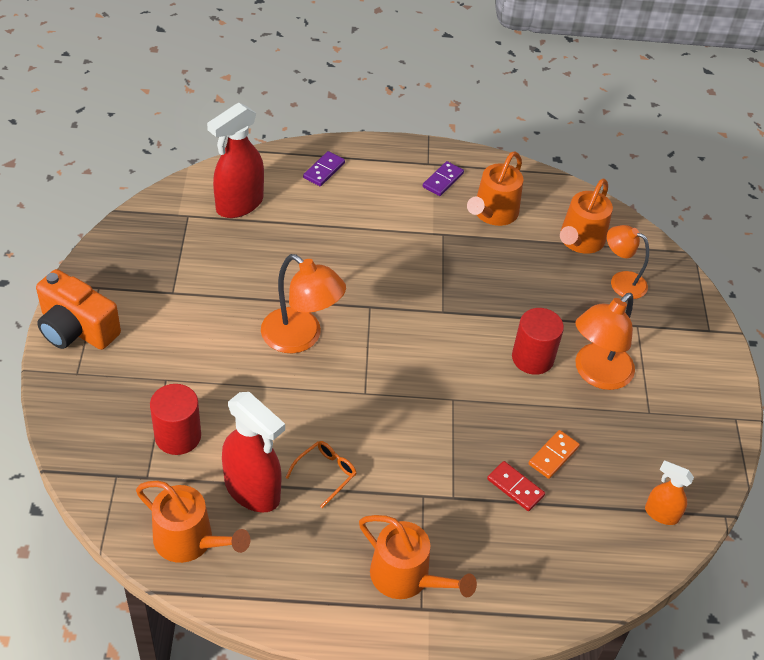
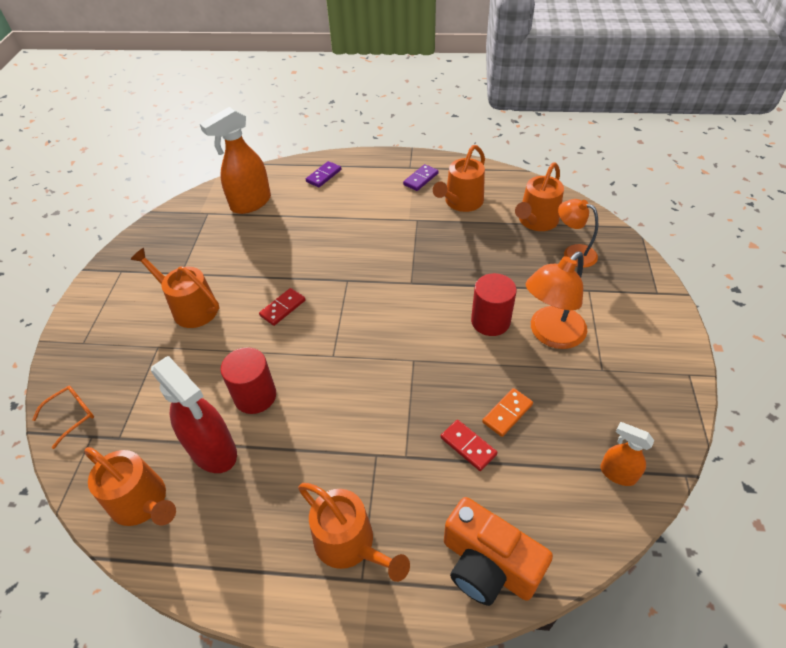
camera: 10 degrees right, 0 degrees up
orange camera [36,269,121,350] -> orange camera moved to [444,497,553,606]
red cylinder [150,384,201,455] -> red cylinder moved to [220,347,276,414]
red spray bottle [207,103,264,218] -> orange spray bottle [200,107,271,214]
orange lamp [261,254,346,353] -> red domino [259,288,305,326]
orange glasses [285,441,357,508] -> orange glasses moved to [32,386,94,449]
none -> orange watering can [130,248,219,328]

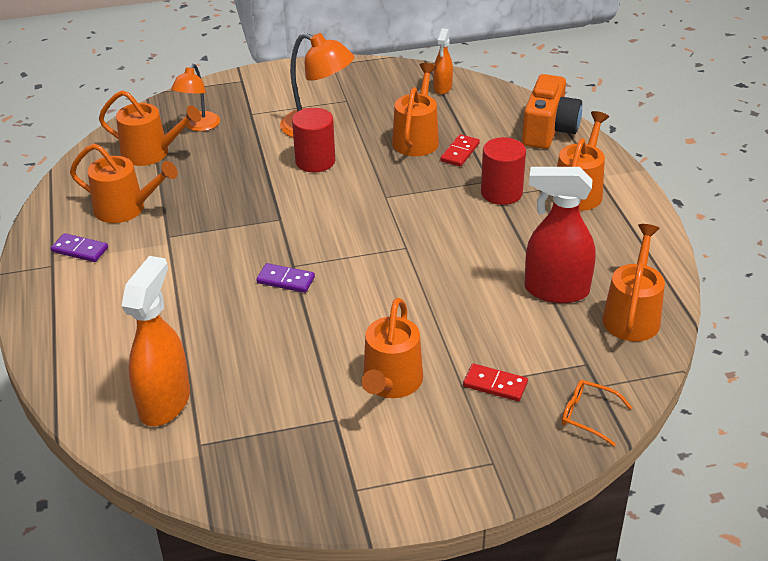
camera: 110 degrees left, 10 degrees down
red spray bottle [151,356,237,473] -> red spray bottle turned 105 degrees counterclockwise [525,167,596,303]
orange spray bottle [200,107,271,214] -> orange spray bottle turned 105 degrees counterclockwise [122,256,190,426]
red cylinder [220,347,276,414] -> red cylinder moved to [481,137,526,205]
red domino [259,288,305,326] -> red domino moved to [463,363,528,401]
purple domino [306,161,341,188] -> purple domino moved to [256,263,315,293]
orange domino [482,388,533,437] -> orange watering can [392,63,439,156]

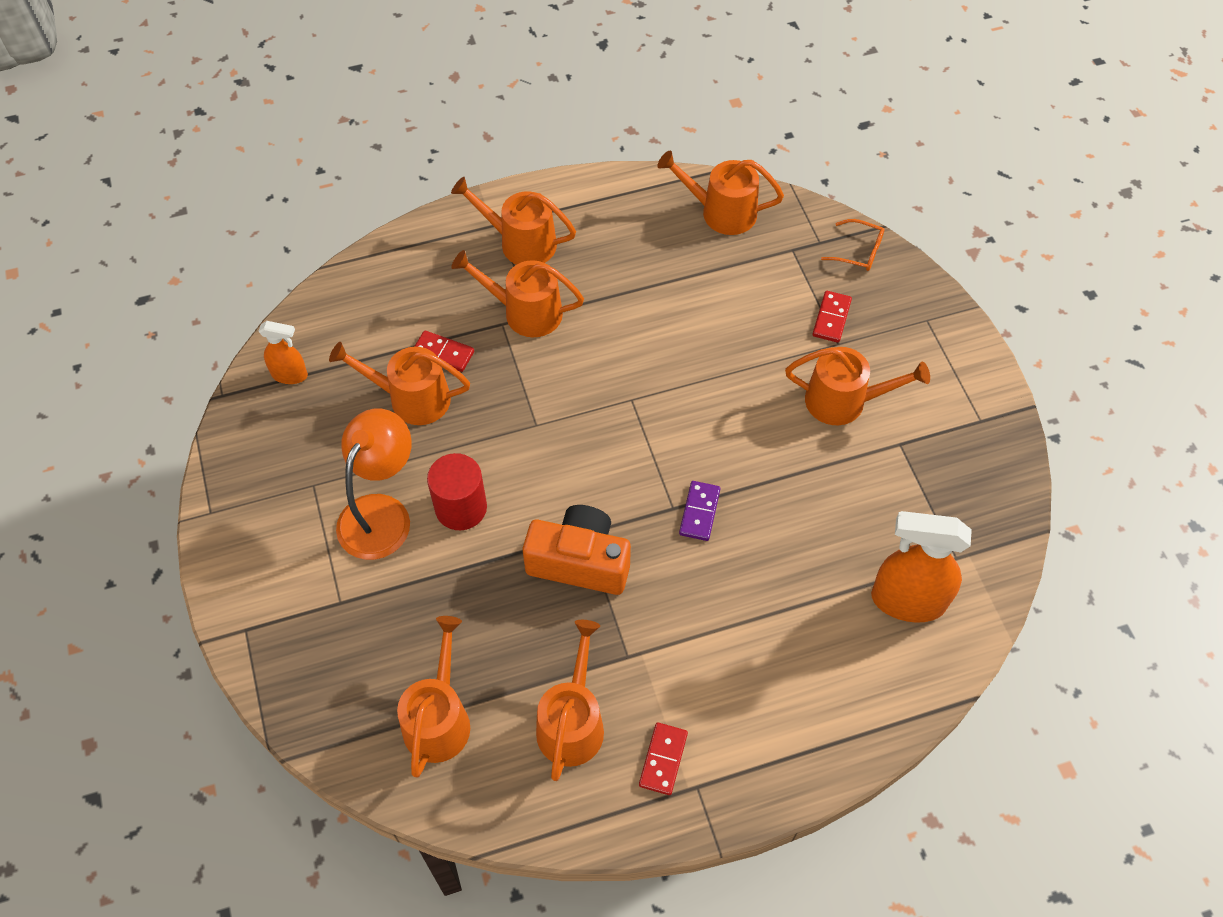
camera: 95 degrees left, 20 degrees up
purple domino [51,233,108,262] -> red domino [639,722,688,795]
orange lamp [171,64,220,131] -> none
red cylinder [481,137,526,205] -> orange watering can [451,250,584,337]
orange camera [522,74,582,149] -> orange camera moved to [523,505,631,595]
red spray bottle [525,167,596,303] -> none
orange glasses [562,380,632,446] -> orange glasses turned 90 degrees counterclockwise [821,219,885,271]

